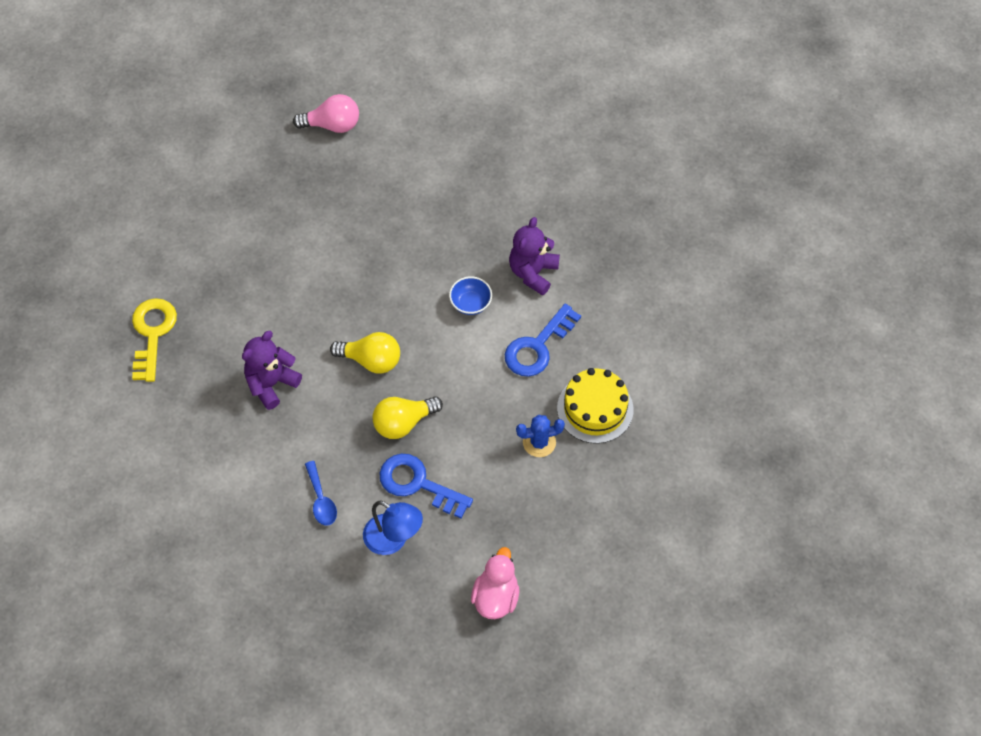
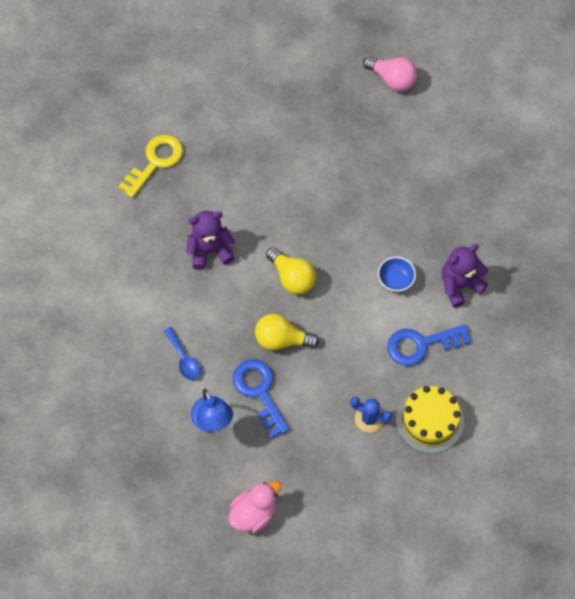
camera: 35 degrees right, 5 degrees up
blue spoon [305,461,337,526] -> blue spoon turned 45 degrees counterclockwise [164,327,200,380]

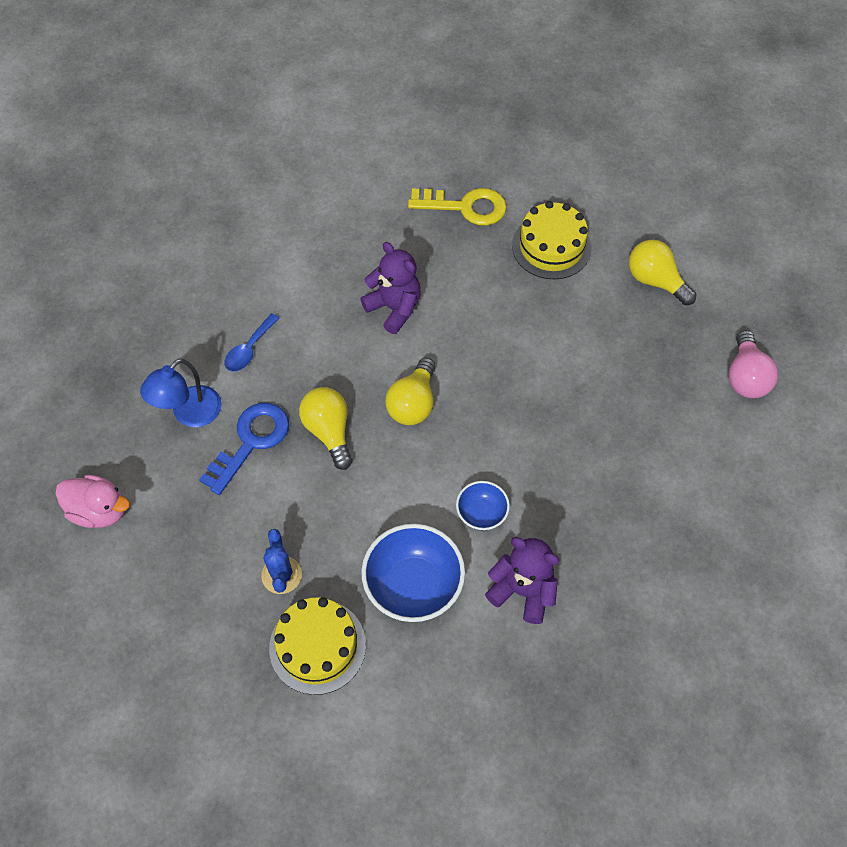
camera: 60 degrees right, 5 degrees down
blue key [387,324,471,366] -> blue bowl [361,524,465,622]
none -> yellow cake [512,201,591,279]
none -> yellow light bulb [629,239,696,305]

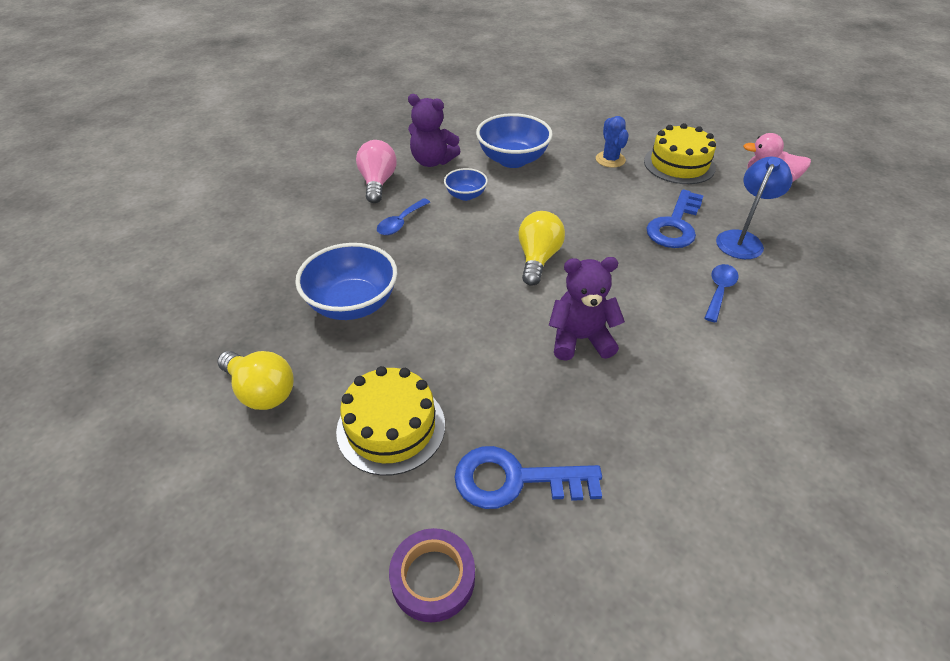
camera: 175 degrees right, 15 degrees down
yellow cake [269,597,366,695] -> yellow cake moved to [644,123,716,184]
yellow light bulb [299,387,352,470] -> none
purple teddy bear [360,242,421,334] -> purple teddy bear turned 135 degrees clockwise [549,257,625,361]
yellow key [408,188,507,226] -> blue key [454,446,602,509]
pink light bulb [728,330,778,398] -> pink light bulb moved to [356,140,396,203]
none -> blue bowl [295,243,397,320]
none -> blue spoon [377,198,430,235]
none -> purple tape [389,528,475,622]

